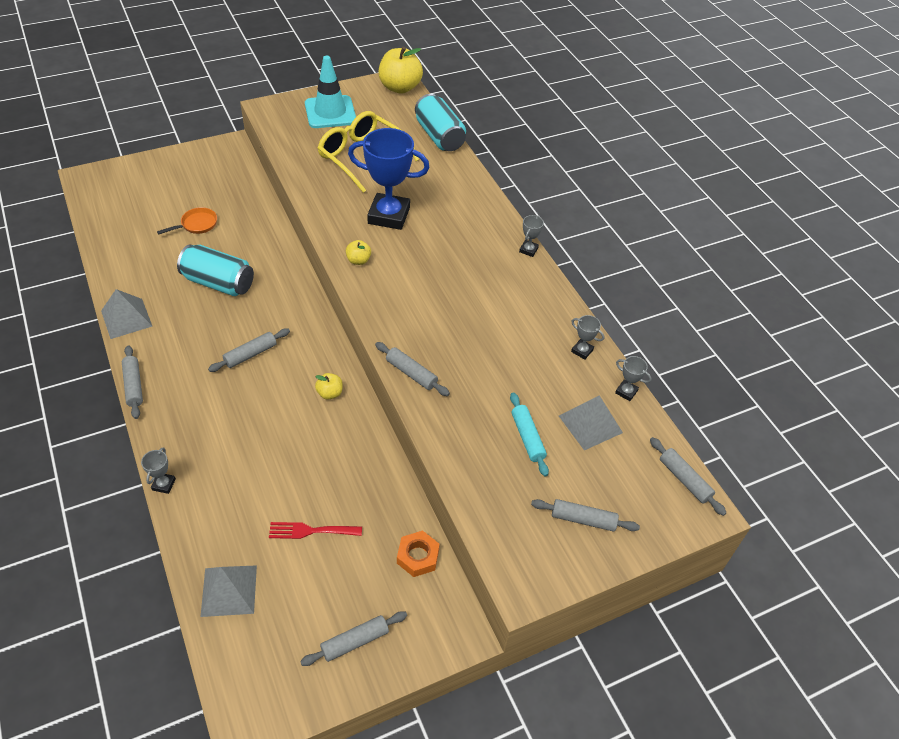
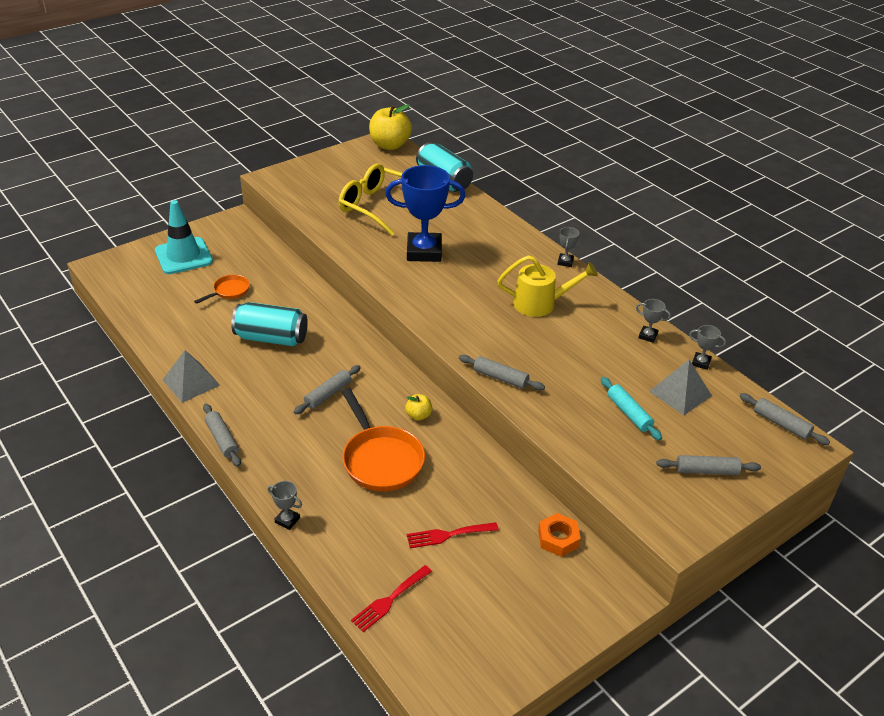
camera: 10 degrees left, 10 degrees down
grey trophy [141,447,176,494] -> grey trophy turned 60 degrees counterclockwise [268,481,302,530]
grey pyramid [201,565,257,617] -> red fork [351,565,432,632]
grey rolling pin [300,611,407,666] -> none
turquoise traffic cone [305,56,356,128] -> turquoise traffic cone moved to [155,200,213,274]
yellow apple [346,240,371,265] -> none
none -> orange pan [341,388,425,491]
none -> yellow watering can [497,255,598,317]

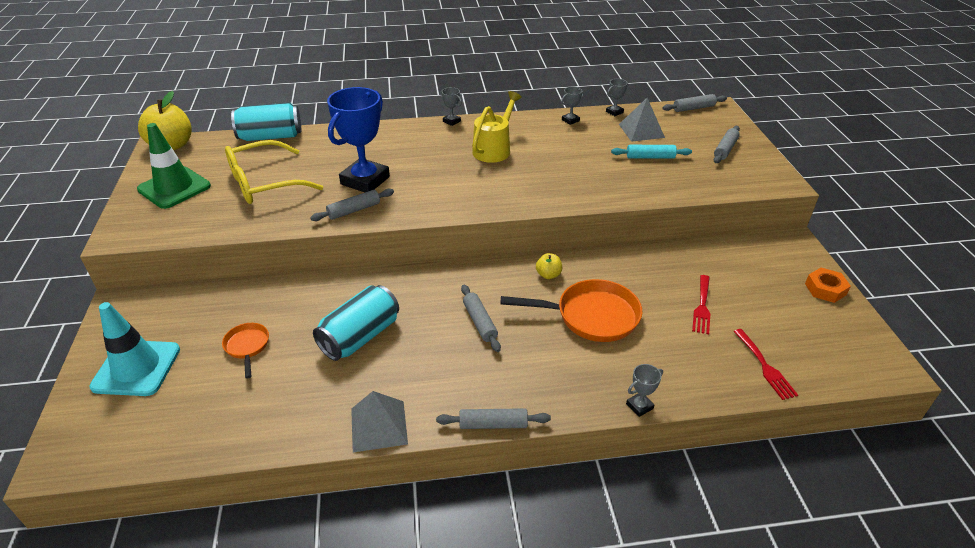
camera: 60 degrees left, 0 degrees up
grey rolling pin [459,355,545,390] -> grey rolling pin moved to [310,189,394,221]
orange nut [538,513,581,557] -> orange nut moved to [805,268,851,303]
none -> green traffic cone [137,123,211,209]

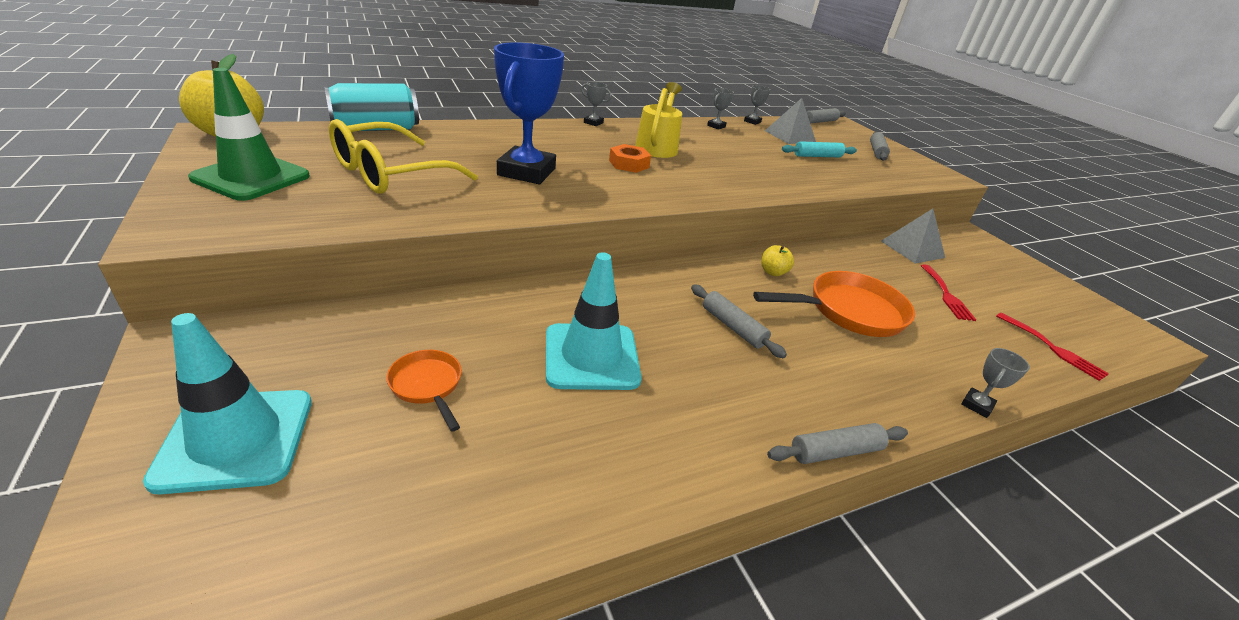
camera: 20 degrees left, 5 degrees down
grey rolling pin [310,189,394,221] -> none
turquoise can [313,285,399,361] -> turquoise traffic cone [546,253,642,390]
grey pyramid [351,391,408,452] -> grey pyramid moved to [881,209,945,264]
orange nut [805,268,851,303] -> orange nut moved to [609,144,651,173]

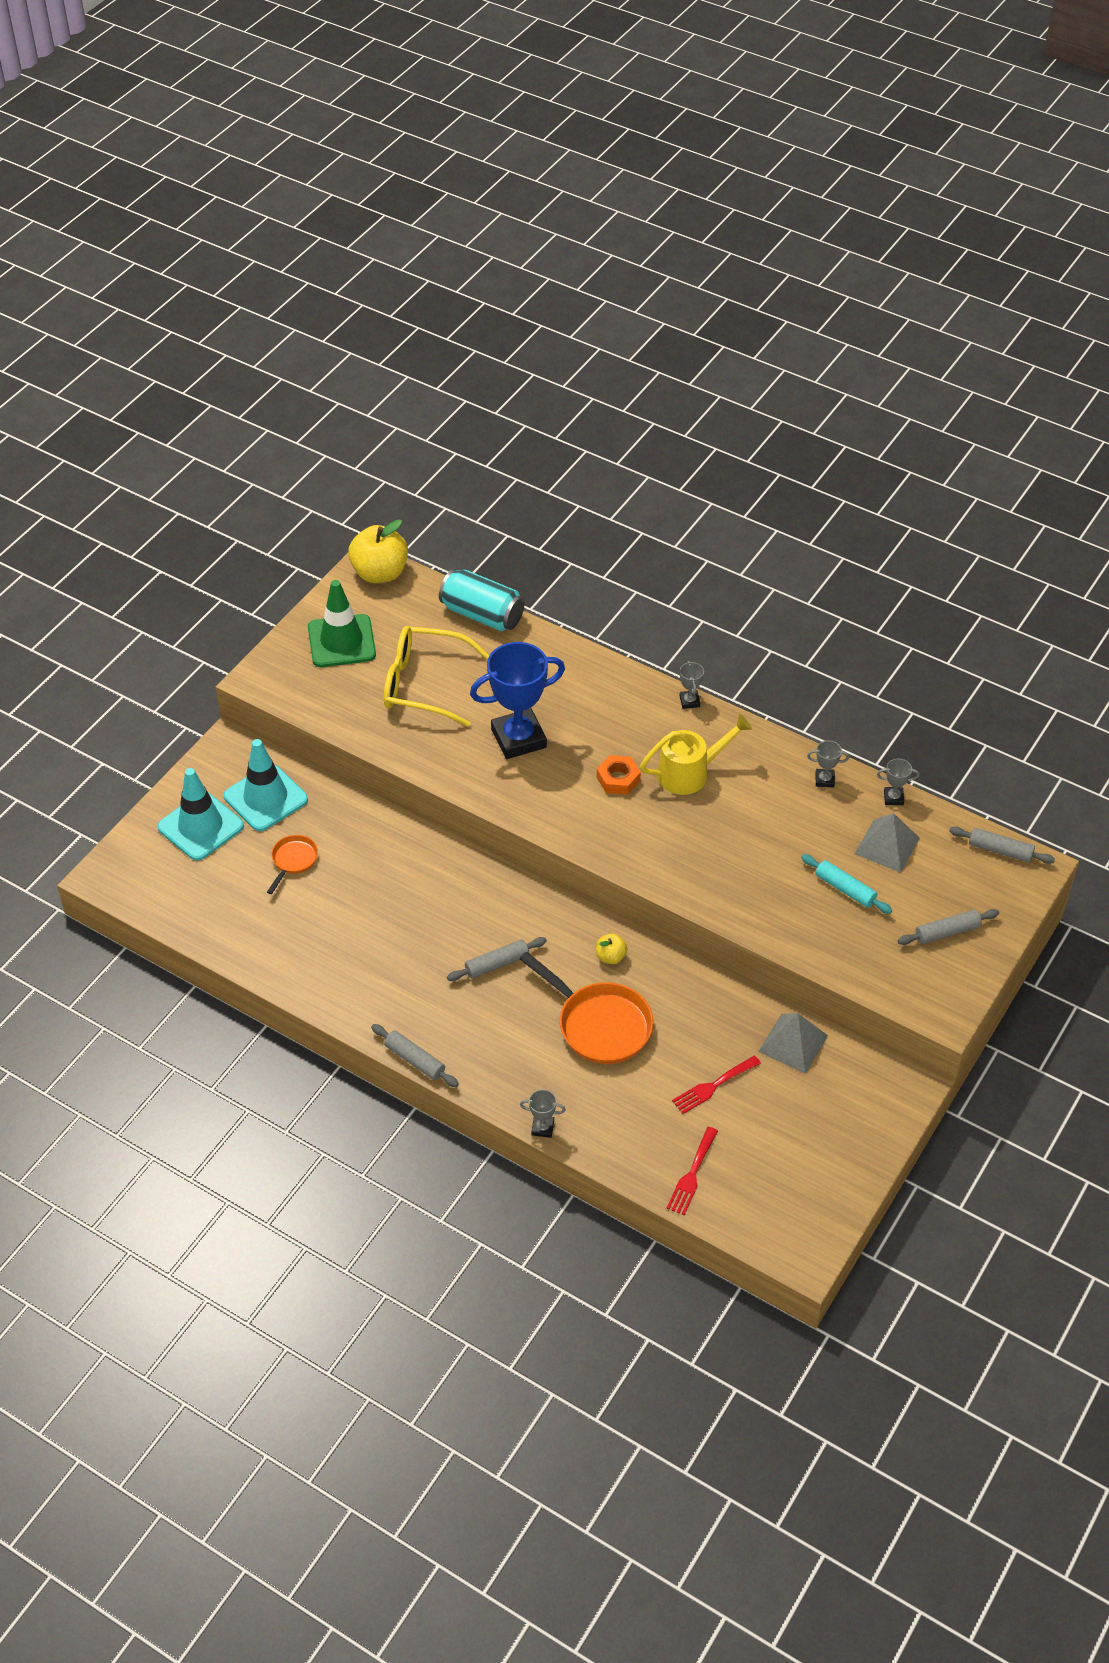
camera: 60 degrees right, 15 degrees up
turquoise traffic cone [546,253,642,390] -> turquoise traffic cone moved to [224,739,308,831]
grey rolling pin [691,284,787,358] -> grey rolling pin turned 45 degrees clockwise [447,937,547,981]

